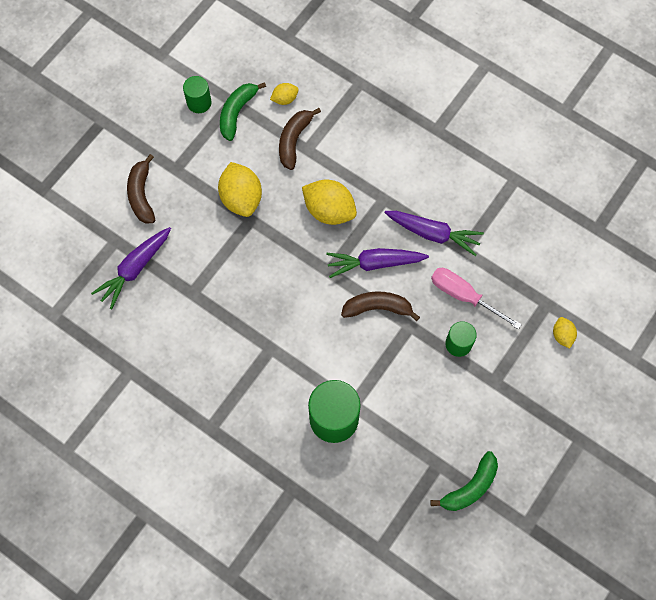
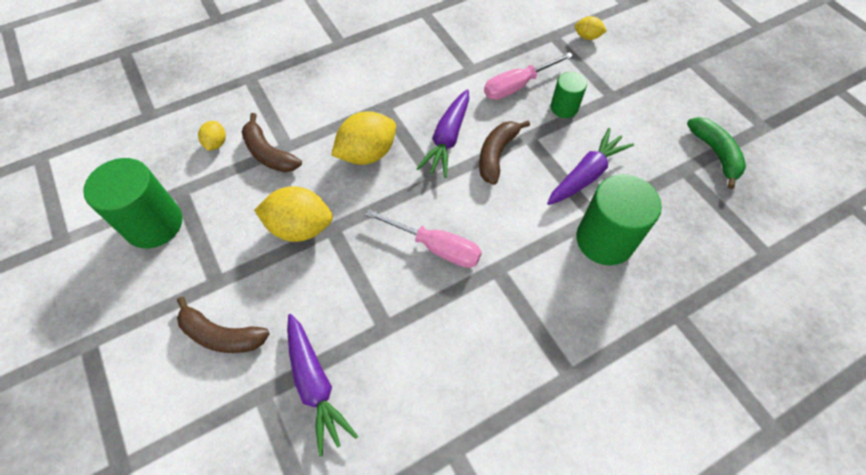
camera: 65 degrees left, 10 degrees down
green cylinder [183,76,212,113] -> green cylinder [83,158,182,249], size x1.80
green banana [220,82,266,141] -> none
purple carrot [384,211,484,256] -> purple carrot moved to [547,128,634,205]
none -> pink screwdriver [365,209,482,268]

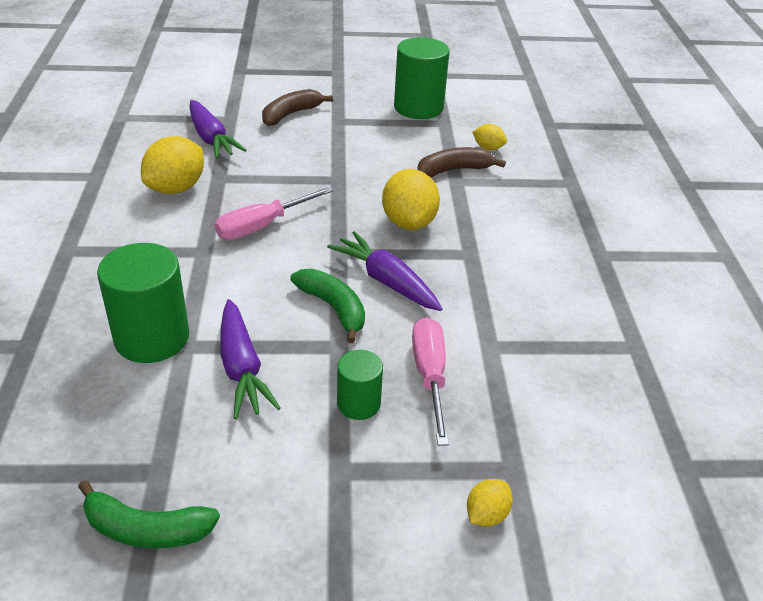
camera: 115 degrees right, 20 degrees down
yellow lemon [254,186,333,242] -> yellow lemon moved to [141,136,204,194]
purple carrot [287,314,358,457] -> purple carrot turned 120 degrees counterclockwise [190,100,247,159]
brown banana [479,121,530,185] -> green banana [290,269,365,343]

